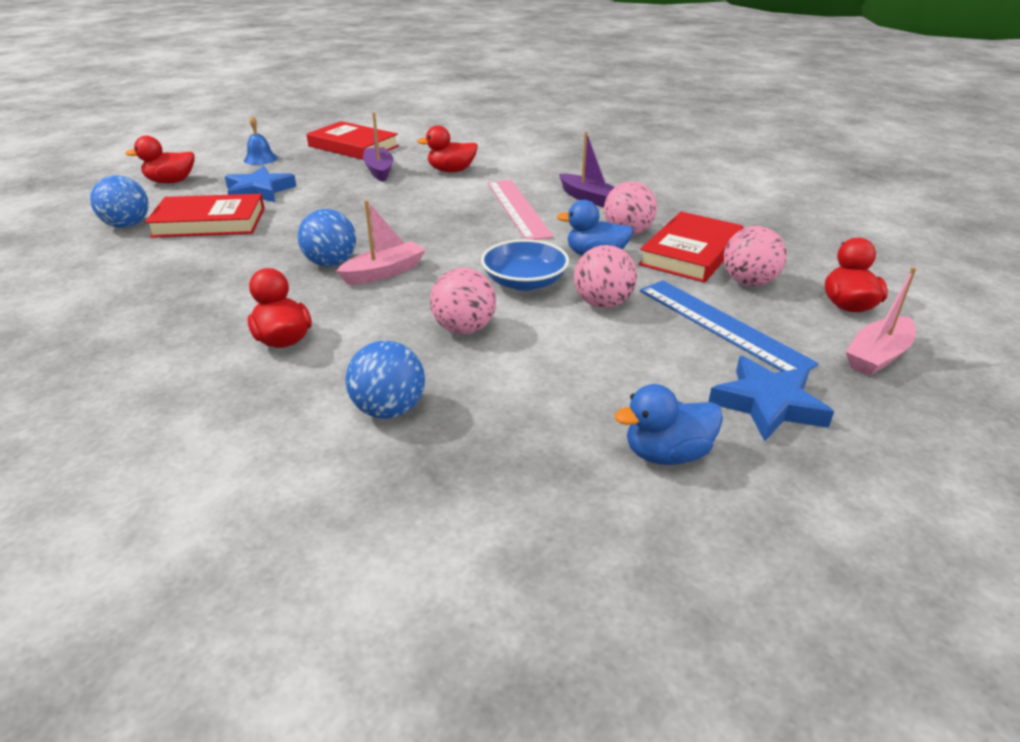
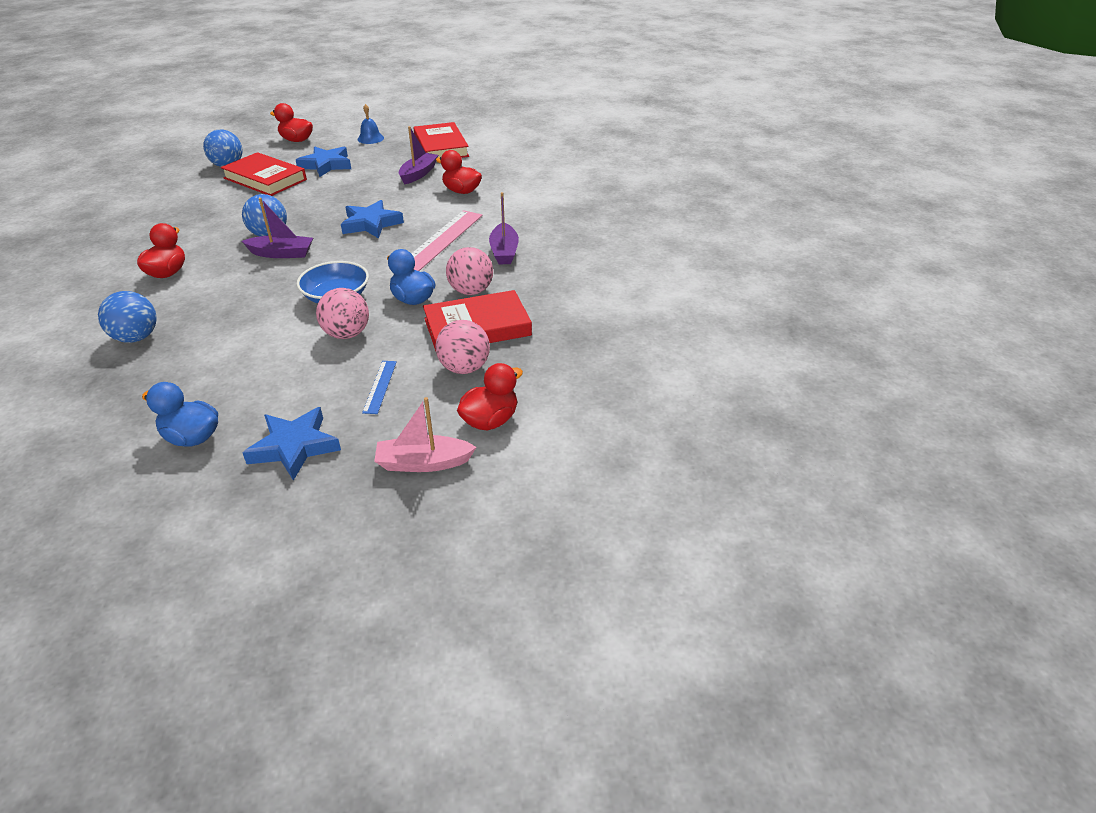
camera: 40 degrees right, 5 degrees up
pink boat [336,200,426,285] -> purple boat [242,198,313,258]
pink ball [430,268,496,334] -> none
blue ruler [640,280,819,371] -> blue ruler [362,361,397,414], size x0.49
none -> blue star [341,200,404,238]

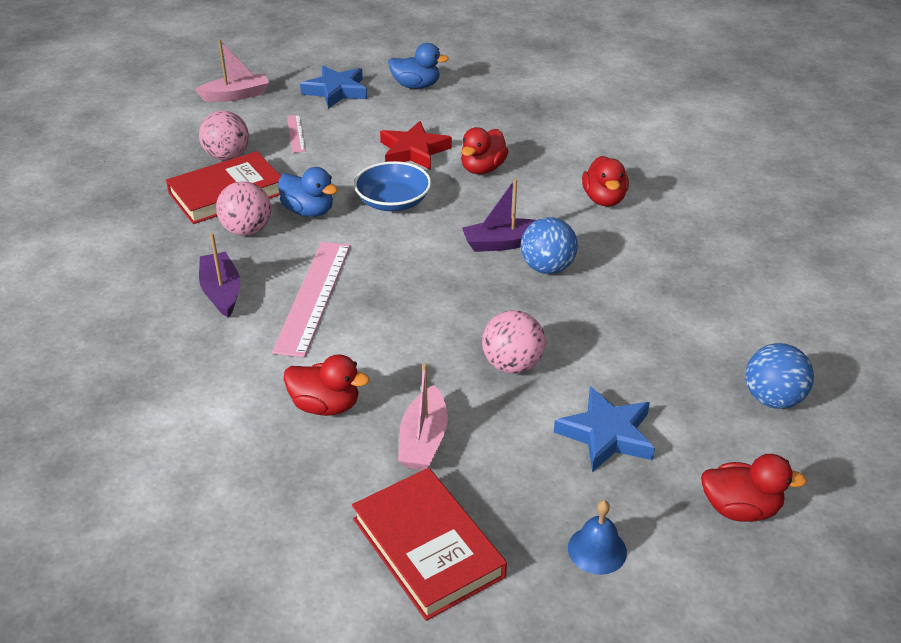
camera: 165 degrees right, 0 degrees up
blue ball [98,291,157,343] -> none
red book [221,152,307,196] -> none
pink ball [316,288,369,339] -> pink ball moved to [482,310,546,374]
blue star [341,200,404,238] -> none
blue ruler [362,361,397,414] -> pink ruler [287,115,306,153]
purple boat [399,126,438,184] -> pink boat [398,364,448,470]
red duck [457,363,523,431] -> red duck moved to [461,127,509,174]
none -> red star [380,121,452,170]

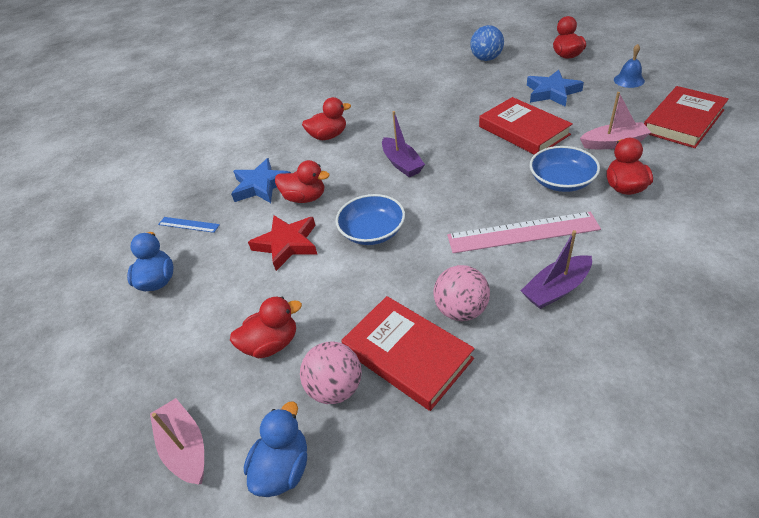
camera: 100 degrees left, 5 degrees up
blue duck [278,167,338,217] -> blue duck moved to [244,401,307,497]
pink ruler [287,115,306,153] -> red duck [230,297,302,359]
blue star [300,66,367,109] -> blue star moved to [231,158,291,203]
pink ball [482,310,546,374] -> red book [479,97,573,155]
blue ball [521,217,578,274] -> none
none -> blue ruler [158,217,220,233]
none -> blue bowl [530,146,600,192]

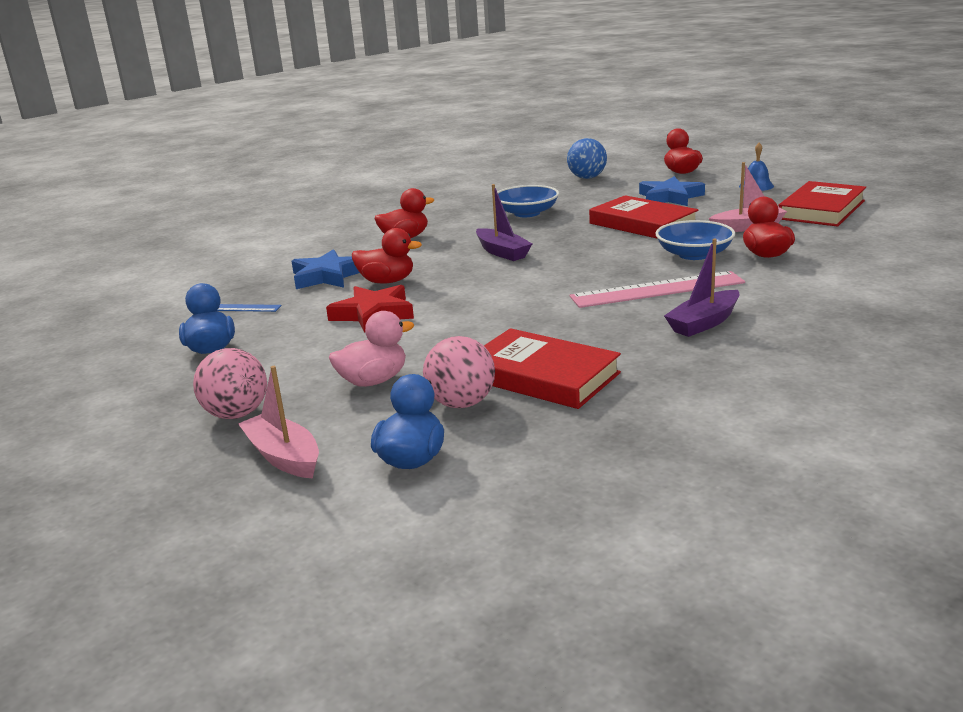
camera: 10 degrees left, 20 degrees down
red duck [230,297,302,359] -> pink duck [329,311,414,387]
blue bowl [336,194,405,245] -> blue bowl moved to [497,185,559,217]
pink ball [433,265,490,321] -> pink ball moved to [193,348,267,419]

